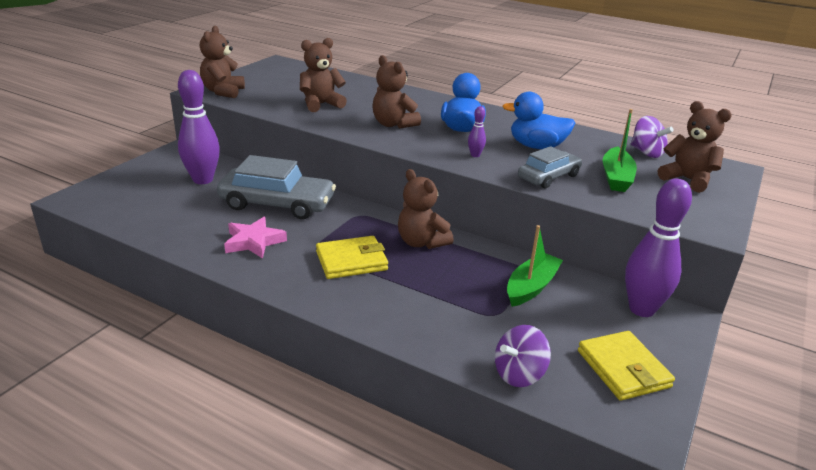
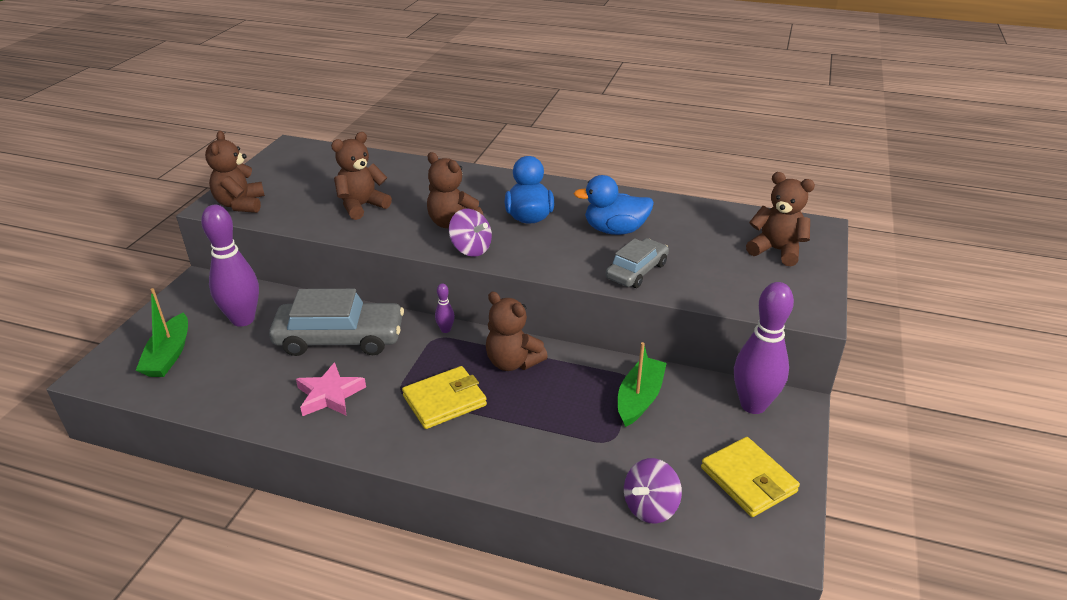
camera: 10 degrees left, 5 degrees up
purple bowling pin [468,106,486,157] -> purple bowling pin moved to [435,283,455,333]
green boat [602,109,637,192] -> green boat moved to [136,288,188,377]
purple spinning top [631,116,674,158] -> purple spinning top moved to [449,209,492,257]

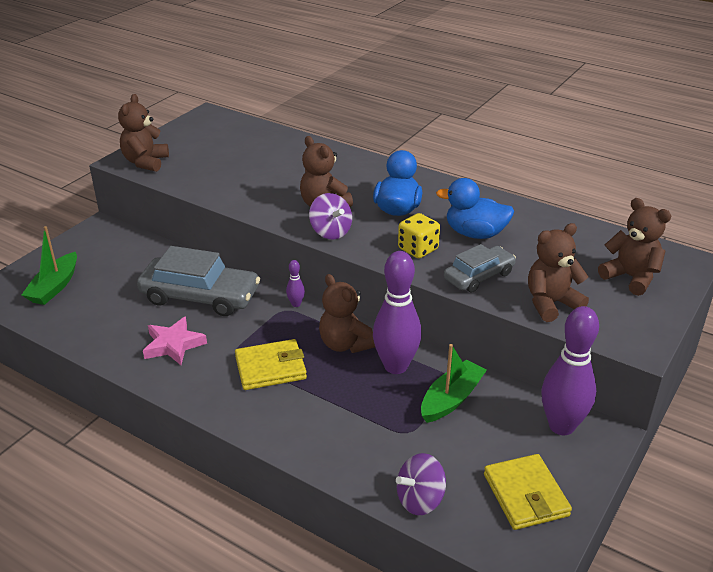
camera: 15 degrees right, 0 degrees up
purple bowling pin [201,205,259,327] -> purple bowling pin moved to [373,251,422,374]
brown teddy bear [331,132,392,220] -> brown teddy bear moved to [528,223,589,322]
none -> yellow dice [398,213,440,258]

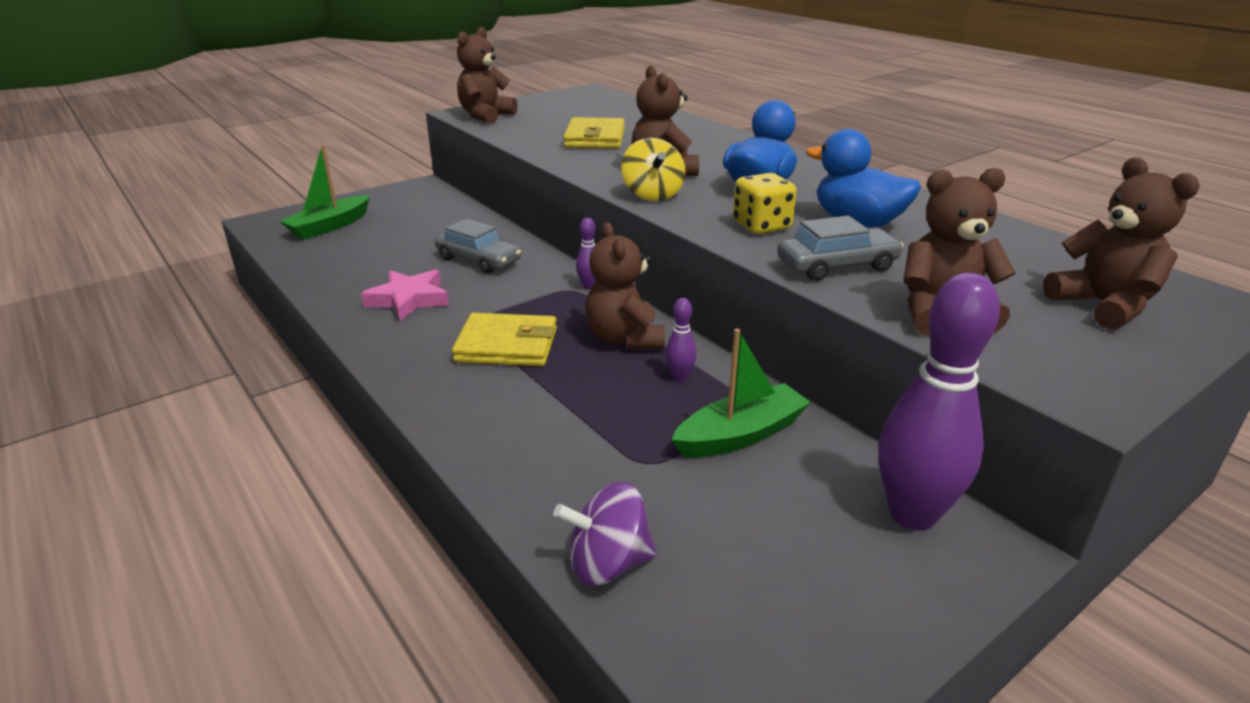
camera: 20 degrees right, 5 degrees down
grey car [137,246,260,316] -> grey car [435,218,521,273], size x0.59
purple spinning top [309,193,352,239] -> yellow spinning top [621,138,686,201]
purple bowling pin [373,251,422,374] -> purple bowling pin [665,298,696,382], size x0.42
yellow wallet [484,454,572,530] -> yellow wallet moved to [563,117,625,148]

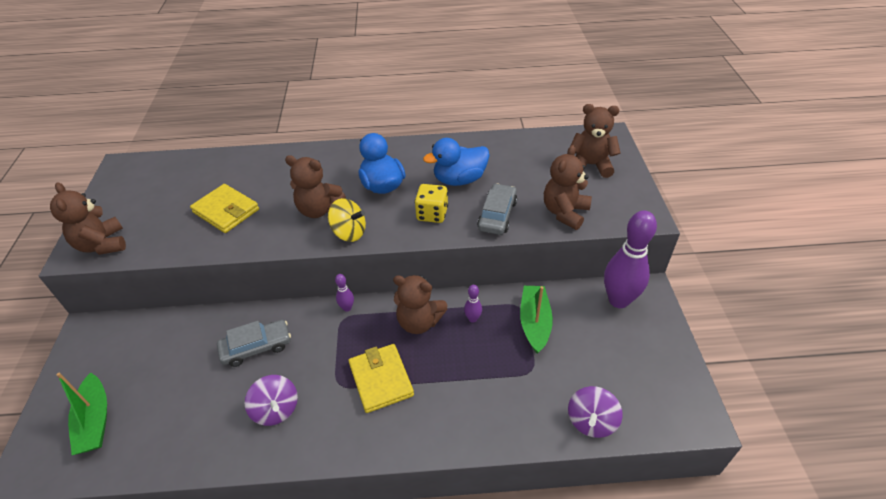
camera: 55 degrees left, 15 degrees up
pink star [361,269,449,321] -> purple spinning top [245,375,298,426]
yellow wallet [452,313,557,366] -> yellow wallet turned 60 degrees counterclockwise [349,344,414,413]

